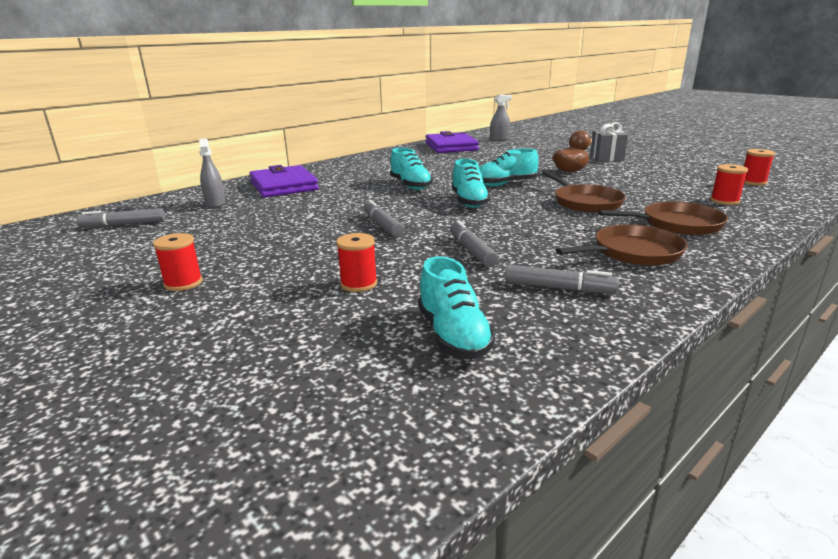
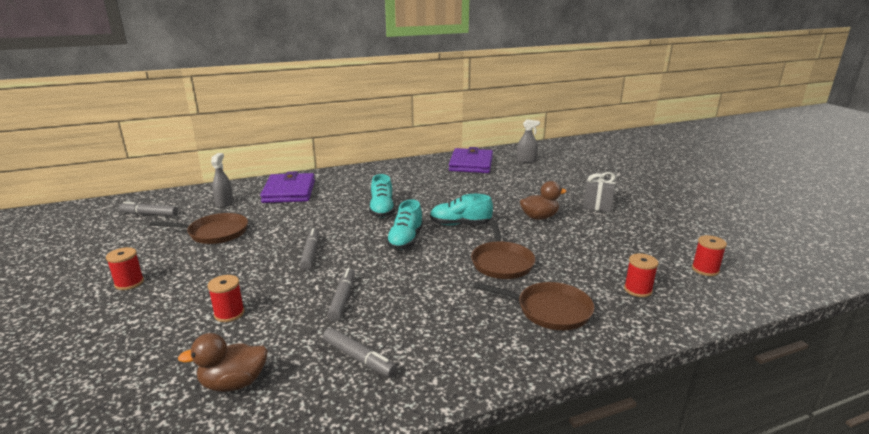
camera: 20 degrees right, 0 degrees up
turquoise shoe [418,256,495,359] -> brown duck [178,333,268,392]
brown pan [556,225,688,266] -> brown pan moved to [150,213,248,244]

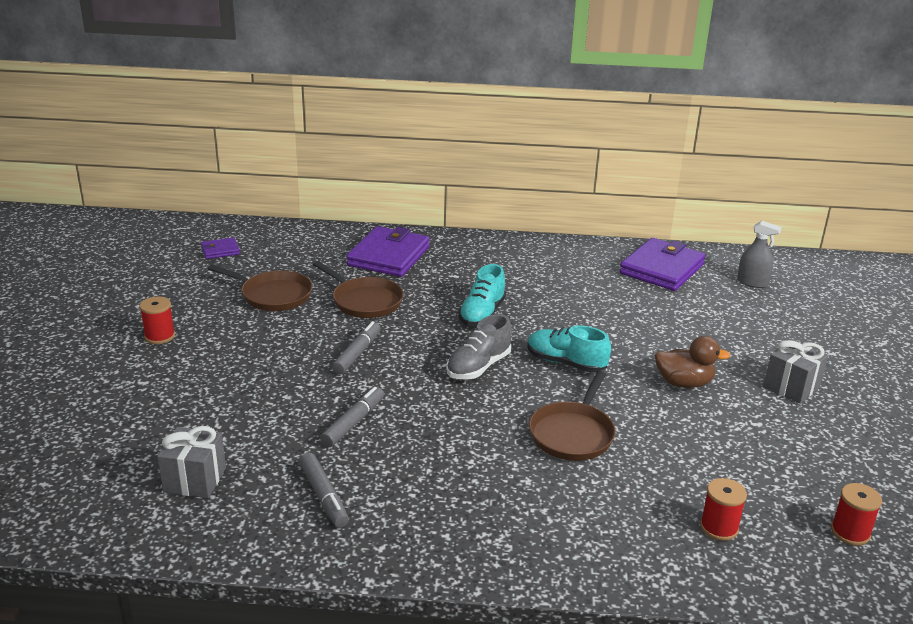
camera: 25 degrees right, 5 degrees up
grey marker [119,202,178,216] -> purple wallet [201,237,240,259]
brown duck [178,333,268,392] -> grey gift [157,426,226,498]
red spool [208,275,245,322] -> none
grey spray bottle [211,153,233,208] -> none
turquoise shoe [386,199,423,250] -> grey shoe [446,314,512,379]
brown pan [474,282,595,330] -> brown pan moved to [313,261,404,318]

